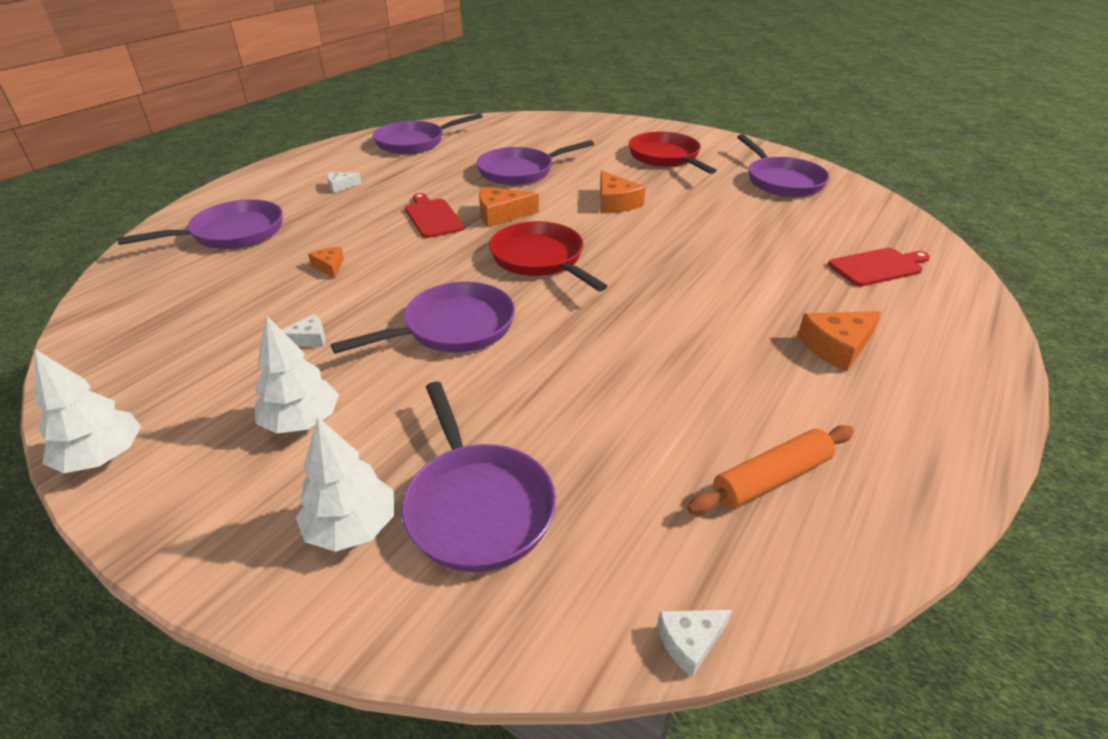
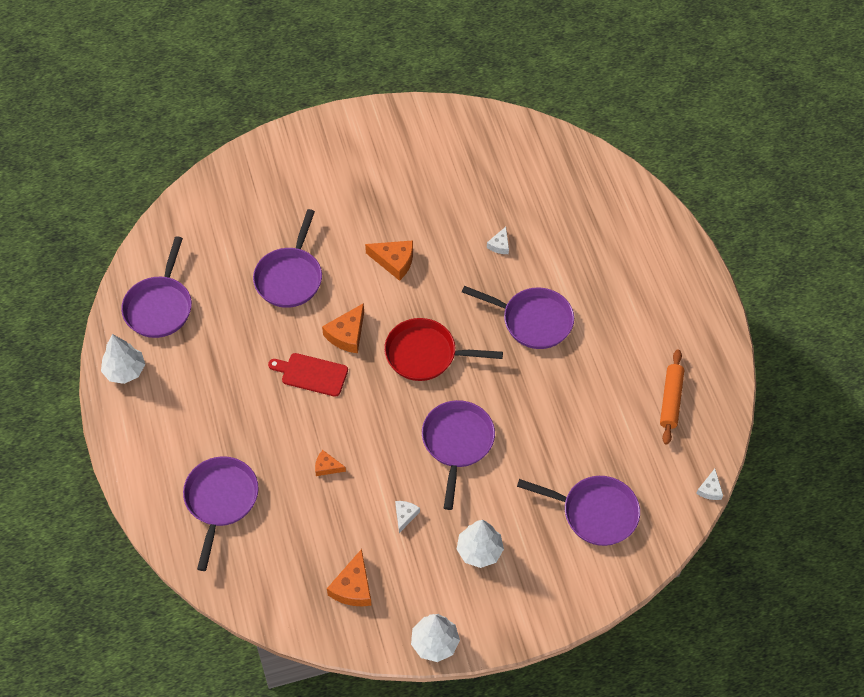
camera: 50 degrees left, 20 degrees up
white tree [296,417,394,552] -> white tree moved to [101,334,145,384]
white cheese [327,172,362,193] -> white cheese moved to [487,227,509,254]
red pan [629,132,717,174] -> none
purple pan [737,134,830,197] -> purple pan moved to [462,286,574,349]
orange cheese [798,311,881,372] -> orange cheese moved to [327,549,372,606]
red cutting board [828,248,930,286] -> none

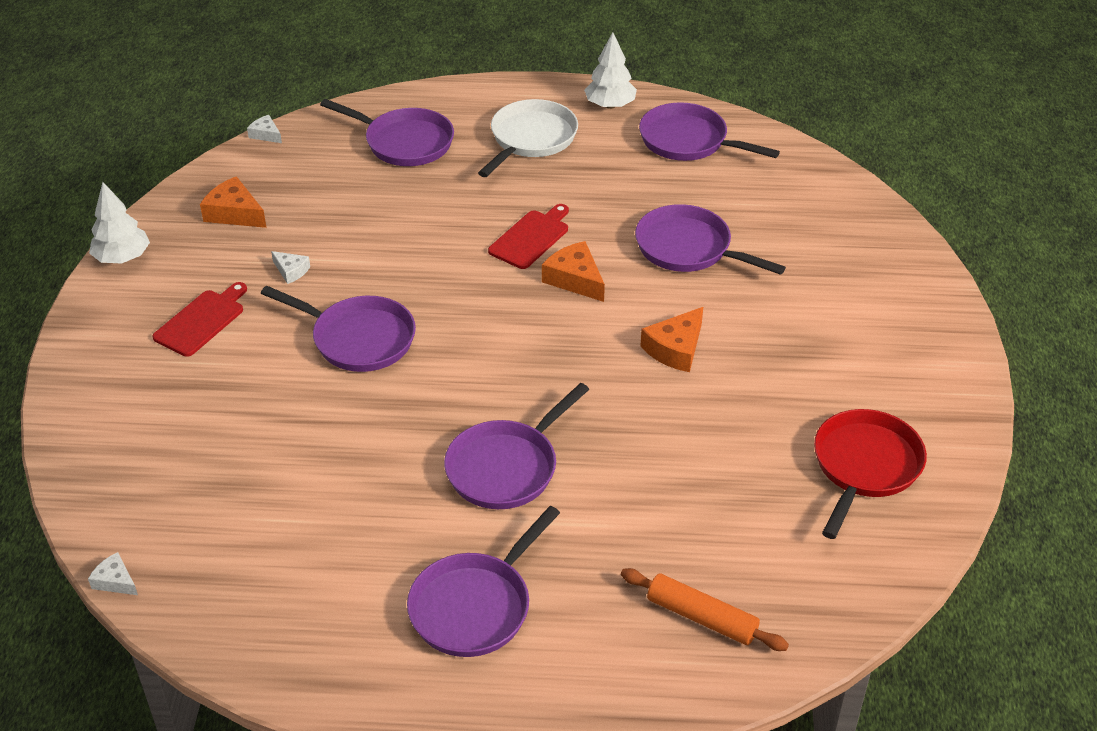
camera: 110 degrees right, 15 degrees down
orange cheese [315,450,346,476] -> none
red pan [384,318,503,381] -> red pan moved to [814,409,927,539]
white tree [457,520,504,568] -> red cutting board [153,282,247,357]
white cheese [487,227,509,254] -> white cheese moved to [247,115,282,143]
purple pan [517,476,640,546] -> purple pan moved to [407,506,560,657]
orange rolling pin [660,349,684,445] -> orange rolling pin moved to [621,568,789,651]
none -> white pan [478,99,578,177]

